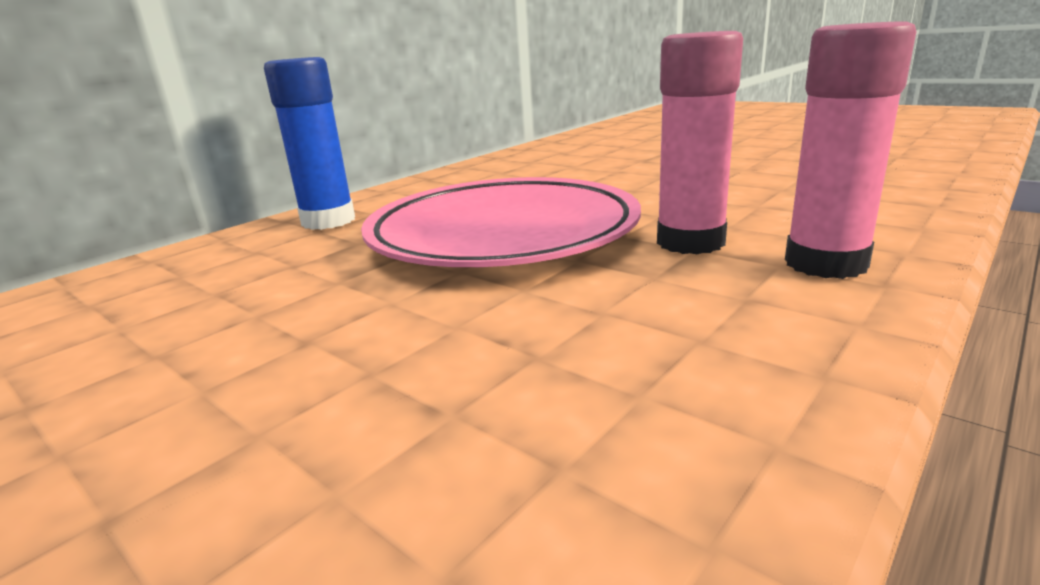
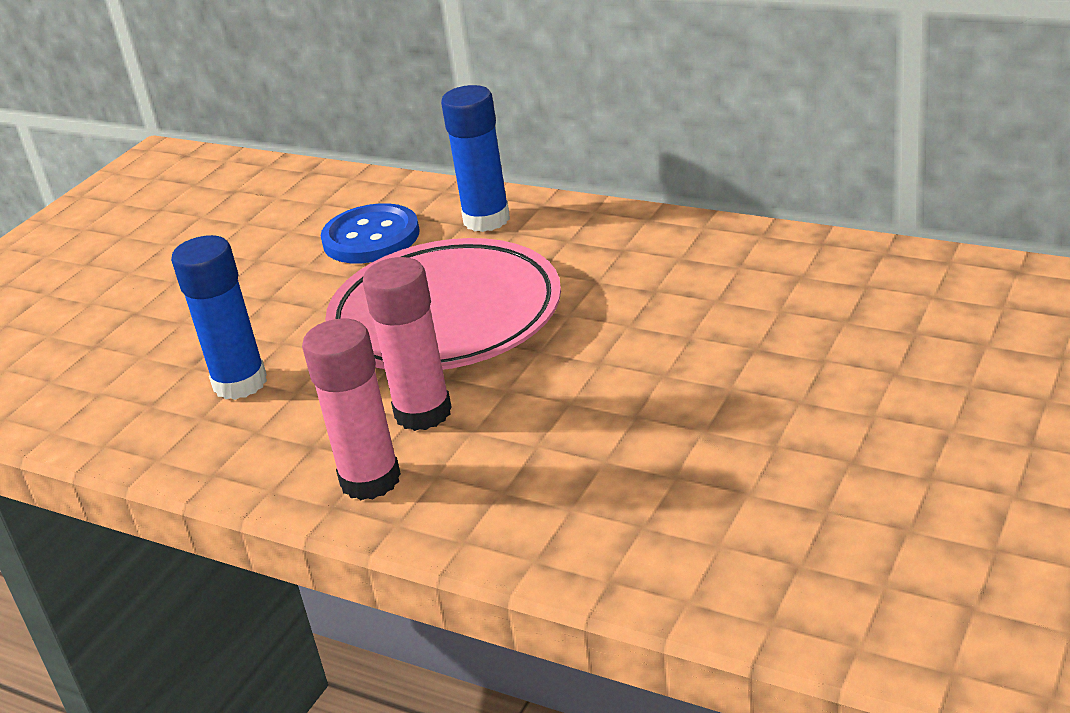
camera: 80 degrees right, 10 degrees up
none -> blue glue stick [171,235,267,400]
none -> blue button [321,203,420,263]

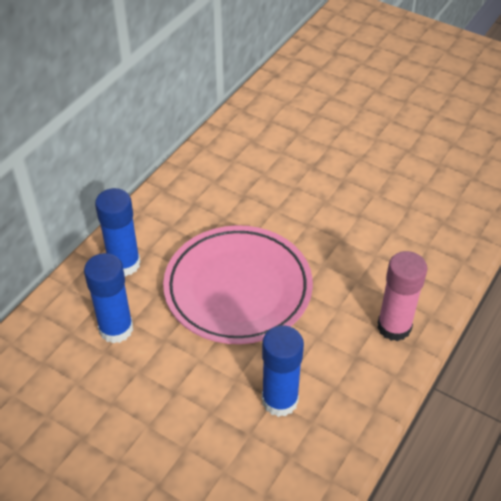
camera: 90 degrees left, 15 degrees up
blue button [321,203,420,263] -> blue glue stick [84,253,133,343]
pink glue stick [363,257,452,431] -> none

